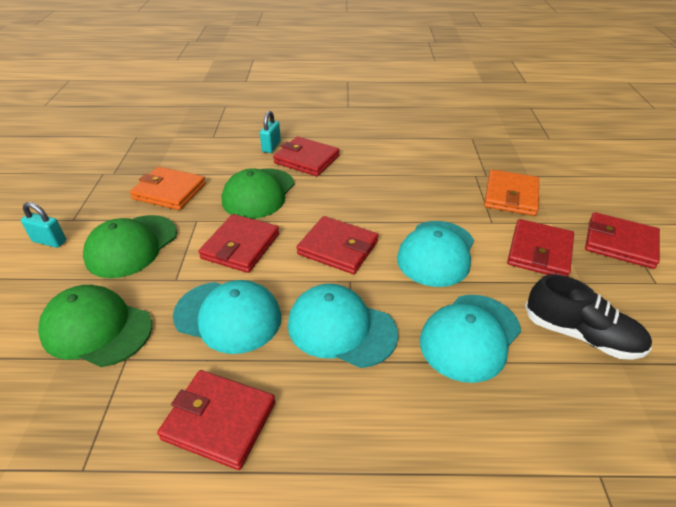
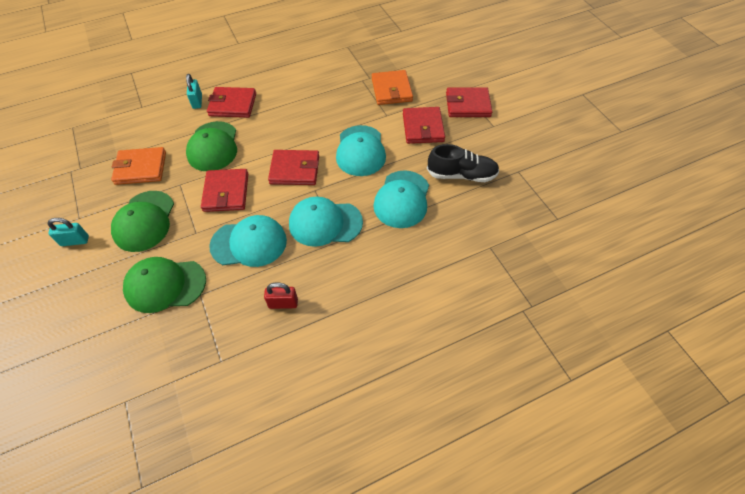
camera: 25 degrees left, 15 degrees up
red wallet [157,370,275,470] -> red padlock [264,282,298,309]

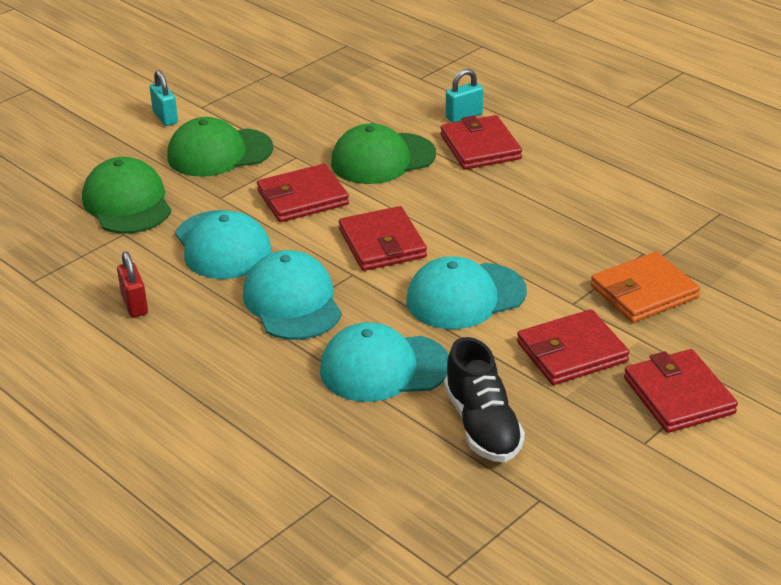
camera: 70 degrees right, 20 degrees down
orange wallet [111,147,166,185] -> none

